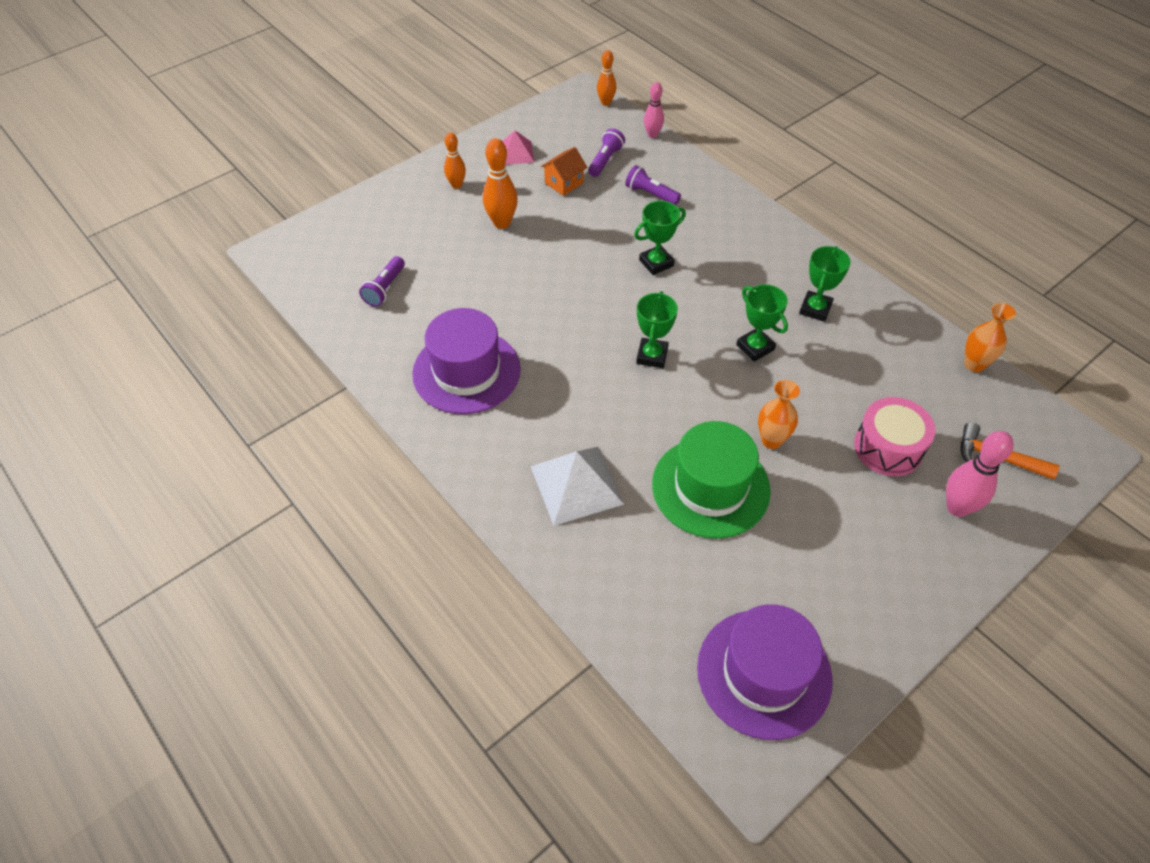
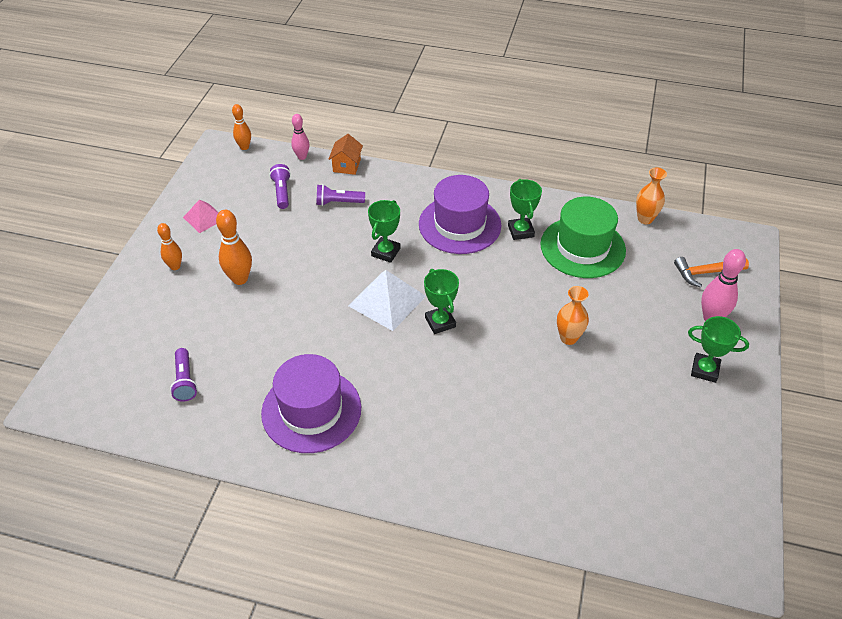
camera: 35 degrees left, 5 degrees down
white pyramid [531,447,624,526] -> white pyramid moved to [348,270,426,331]
orange house [541,147,587,196] -> orange house moved to [328,134,363,175]
green hat [652,421,771,539] -> green hat moved to [540,197,626,278]
purple hat [697,604,833,740] -> purple hat moved to [419,175,501,254]
green trophy [736,284,788,362] -> green trophy moved to [688,316,749,383]
pink drum [854,397,936,476] -> none

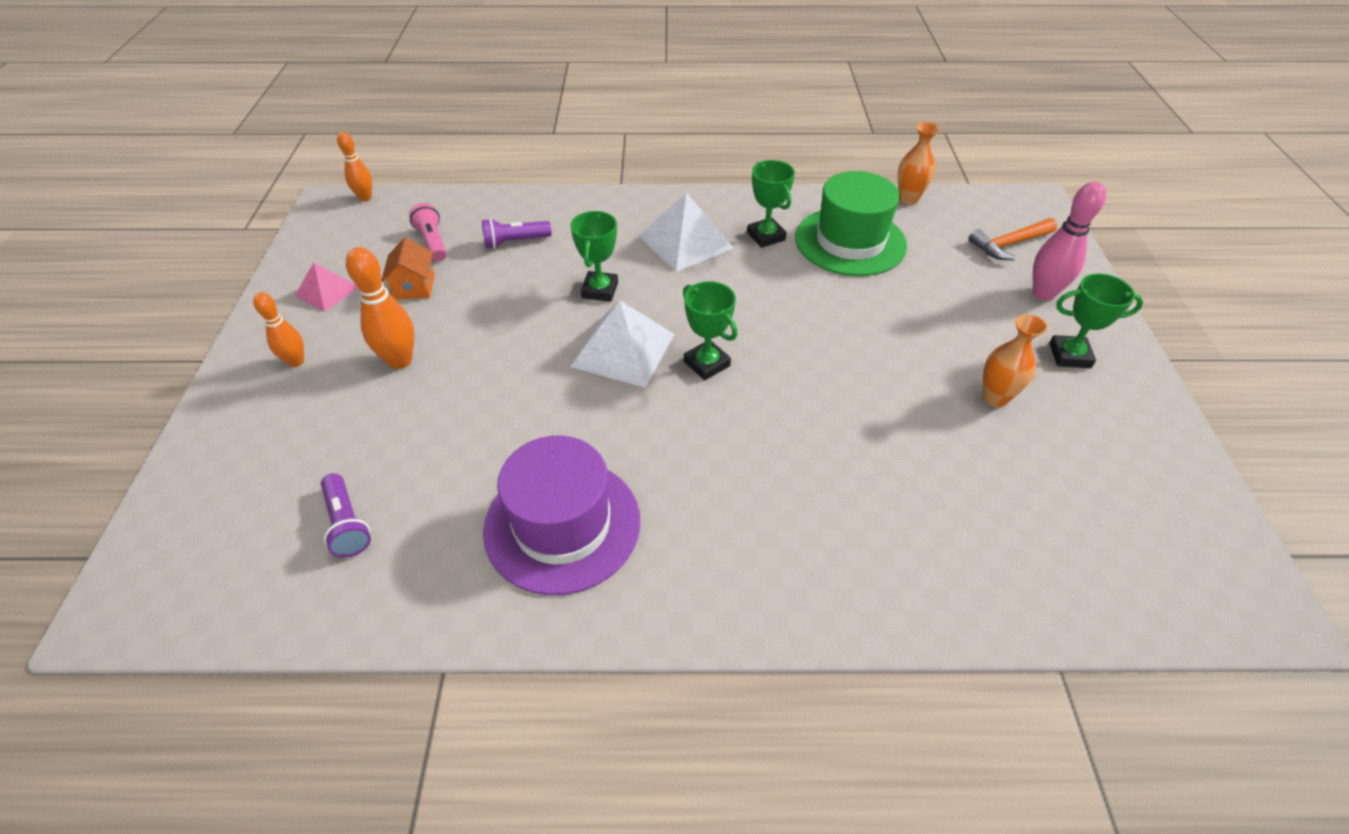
camera: 15 degrees left, 0 degrees up
purple flashlight [269,164,291,209] -> pink flashlight [409,203,447,261]
pink bowling pin [291,114,309,160] -> none
orange house [328,134,363,175] -> orange house moved to [381,238,435,300]
purple hat [419,175,501,254] -> white pyramid [639,193,734,272]
orange vase [557,286,589,345] -> orange vase moved to [982,314,1048,407]

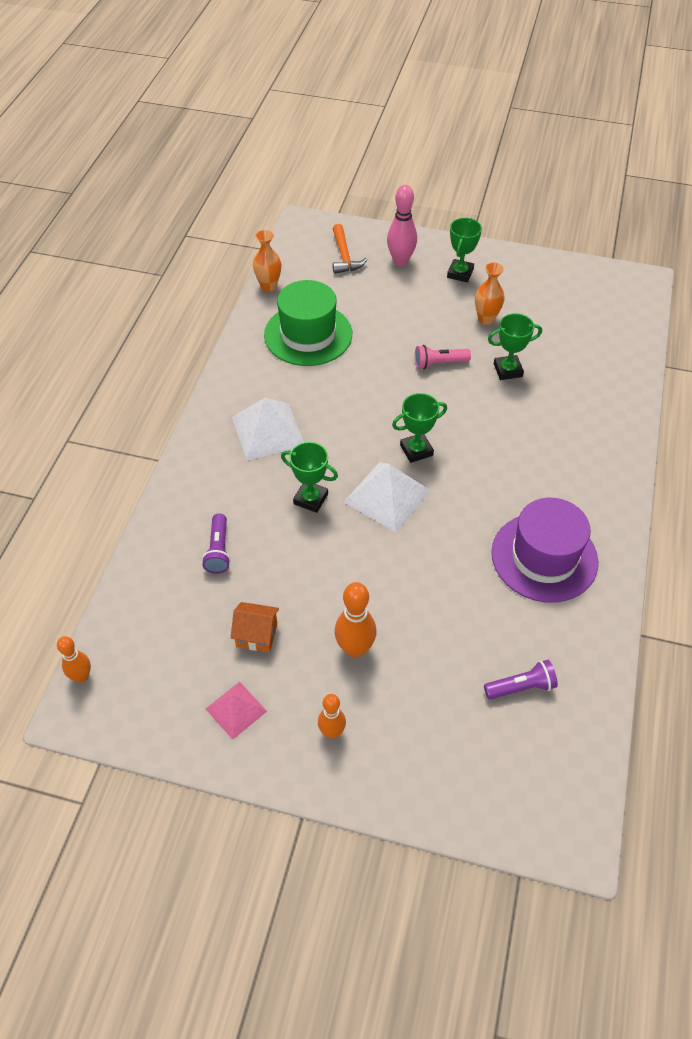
camera: 75 degrees left, 5 degrees up
pink flashlight [409,203,447,261] -> pink flashlight moved to [415,345,471,369]
green trophy [747,160,795,248] -> green trophy moved to [488,313,542,380]

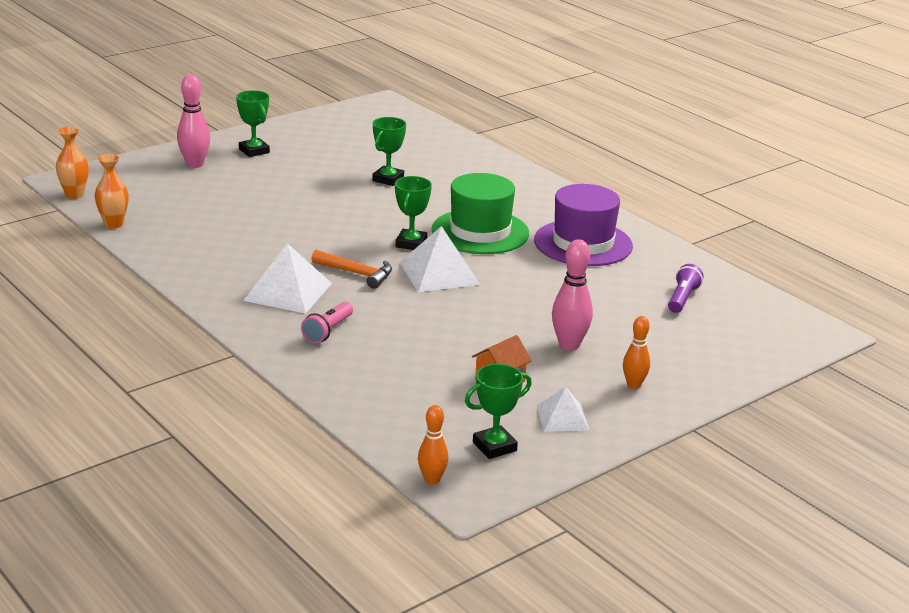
camera: 55 degrees left, 25 degrees down
purple flashlight [202,513,231,574] -> none
pink pyramid [206,682,267,740] -> white pyramid [537,387,589,432]
green hat [264,280,352,366] -> green hat moved to [432,173,529,254]
green trophy [281,442,338,513] -> green trophy moved to [465,364,532,459]
orange hammer [333,224,368,274] -> orange hammer moved to [311,250,392,289]
orange bowling pin [335,582,376,658] -> pink bowling pin [552,239,593,351]
pink flashlight [415,345,471,369] -> pink flashlight moved to [301,302,353,344]
orange vase [475,263,505,325] -> orange vase moved to [56,127,89,199]

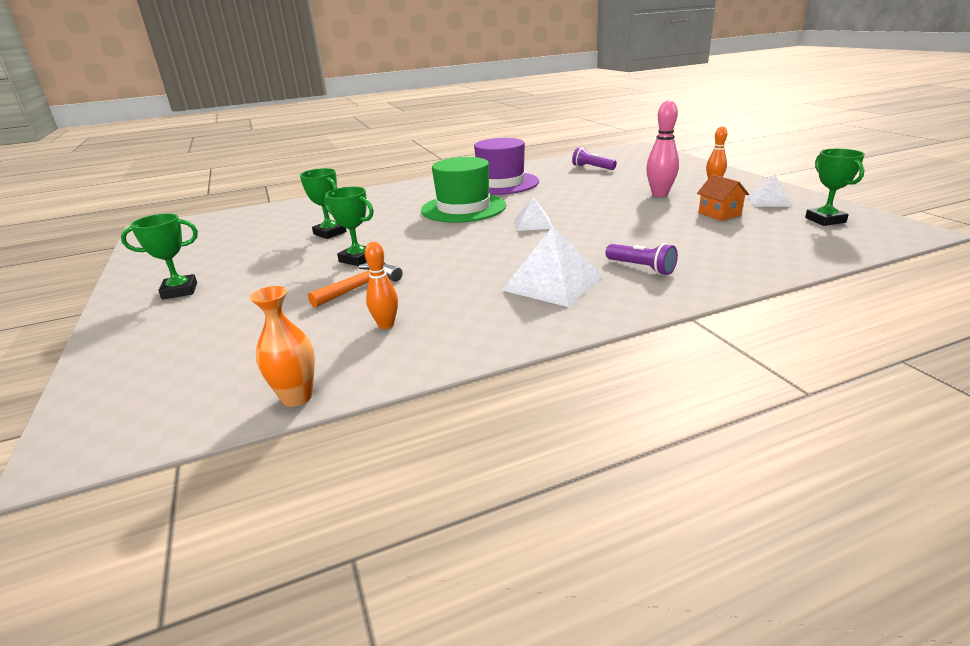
camera: 70 degrees left, 0 degrees up
orange vase [56,127,89,199] -> none
pink bowling pin [177,74,210,168] -> none
pink flashlight [301,302,353,344] -> purple flashlight [606,243,678,275]
orange hammer [311,250,392,289] -> orange hammer moved to [308,262,403,308]
green trophy [395,176,432,250] -> green trophy moved to [324,187,374,266]
white pyramid [400,226,480,292] -> white pyramid [515,196,552,231], size x0.60
orange bowling pin [418,405,448,485] -> orange bowling pin moved to [365,242,398,329]

